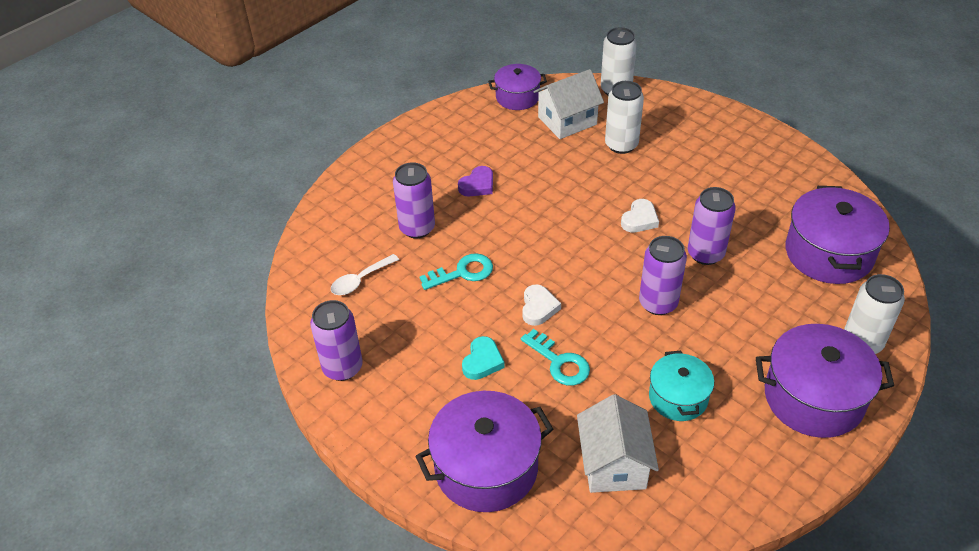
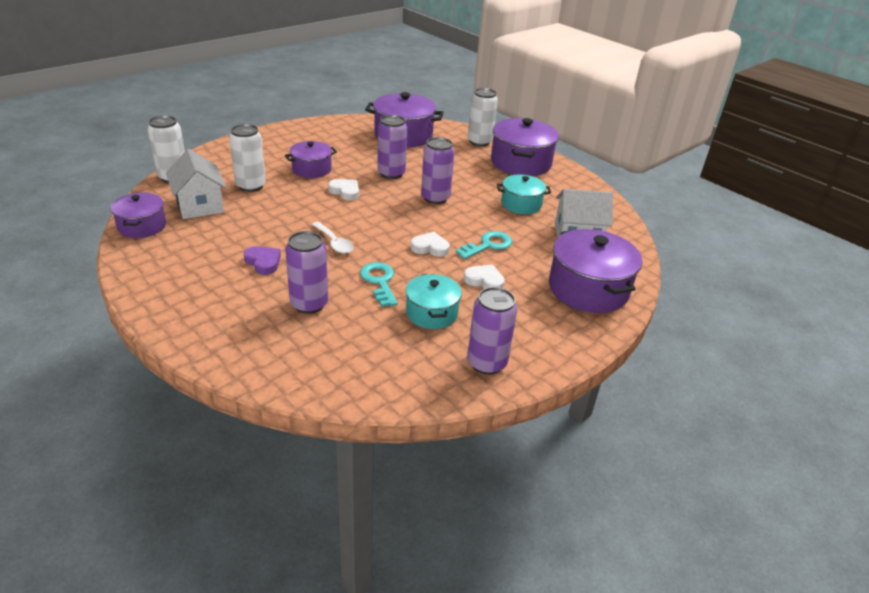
camera: 90 degrees left, 10 degrees down
white spoon [331,254,399,295] -> white spoon moved to [312,222,354,254]
turquoise heart [462,336,505,380] -> white heart [464,264,505,289]
none -> purple pot [285,141,337,178]
none -> turquoise pot [406,274,462,329]

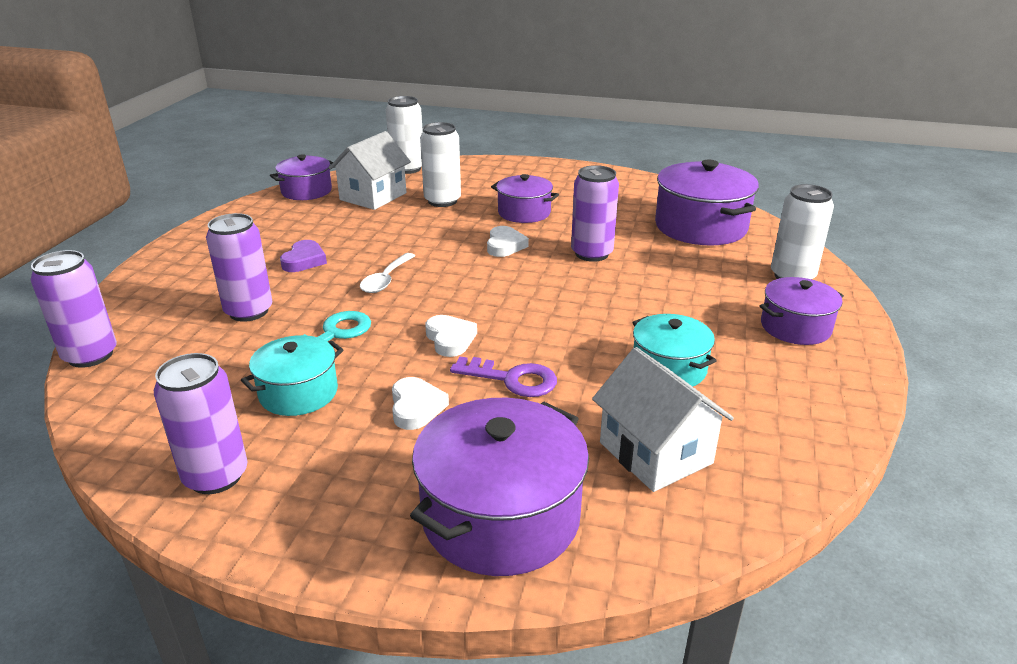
camera: 60 degrees right, 5 degrees down
purple can [421,137,455,204] -> purple can moved to [31,250,117,368]
turquoise key [456,231,512,259] -> purple key [450,357,557,397]
purple pot [491,118,559,176] -> purple pot [759,277,844,345], size x0.60

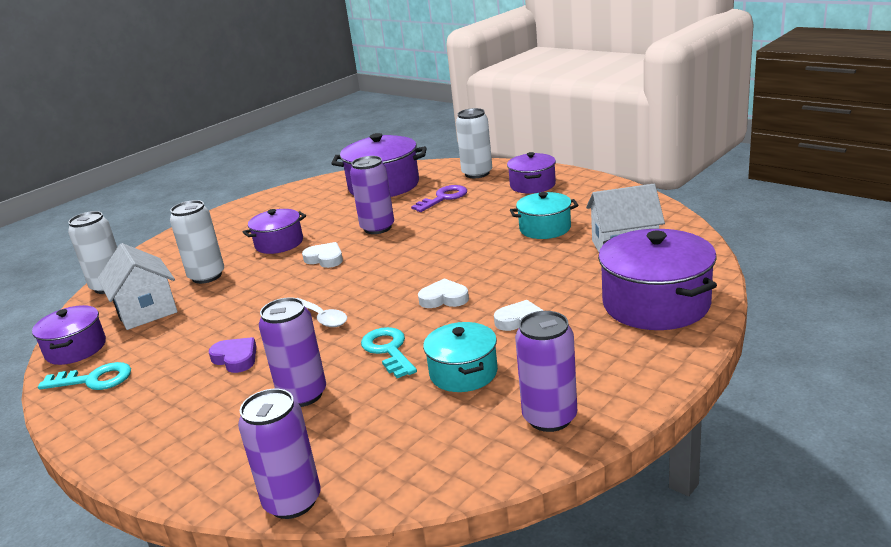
camera: 60 degrees left, 5 degrees down
purple key [450,357,557,397] -> purple key moved to [411,185,467,212]
none -> turquoise key [38,362,131,390]

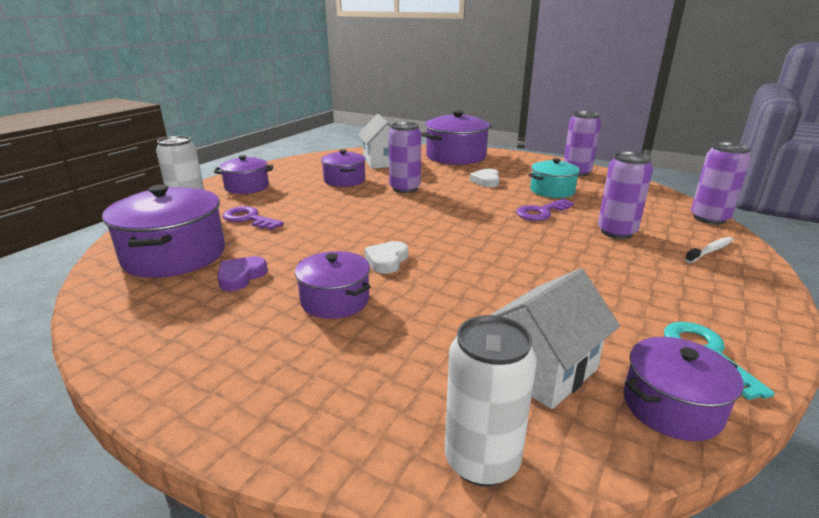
camera: 105 degrees left, 0 degrees up
white can [170,200,224,284] -> none
purple heart [209,337,257,373] -> purple heart moved to [217,256,268,291]
white spoon [298,298,347,327] -> none
purple can [350,156,394,234] -> purple can moved to [388,122,421,193]
turquoise key [361,327,417,378] -> purple key [516,199,574,221]
white heart [418,278,469,308] -> none
turquoise pot [510,192,579,239] -> purple pot [321,150,366,187]
none -> white toothbrush [685,237,734,263]

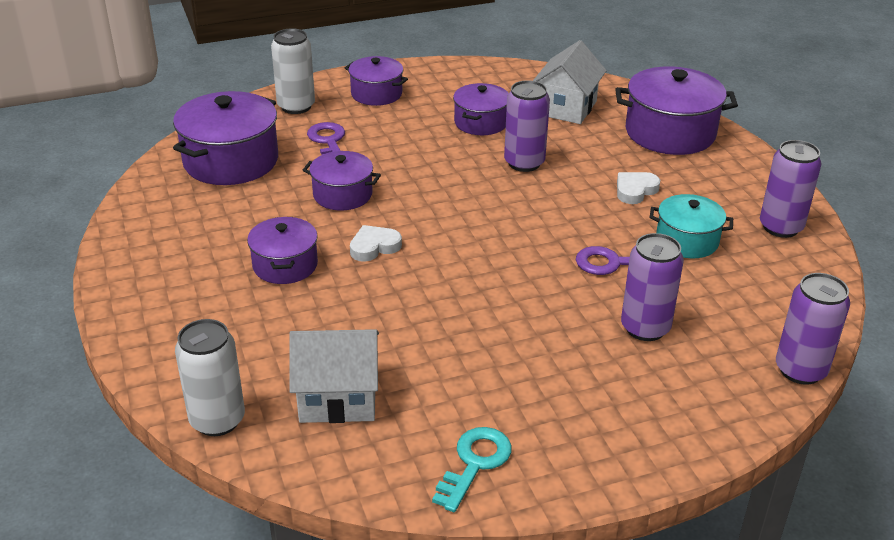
camera: 40 degrees right, 10 degrees up
purple heart [217,256,268,291] -> none
purple pot [623,337,744,441] -> purple pot moved to [303,151,381,211]
white toothbrush [685,237,734,263] -> none

